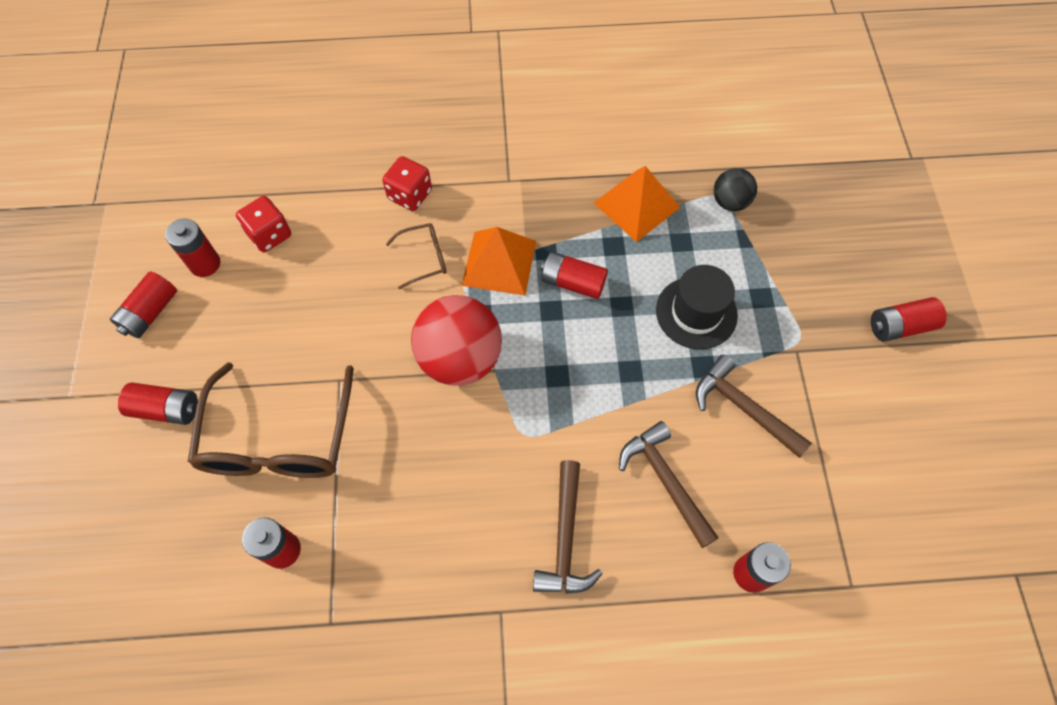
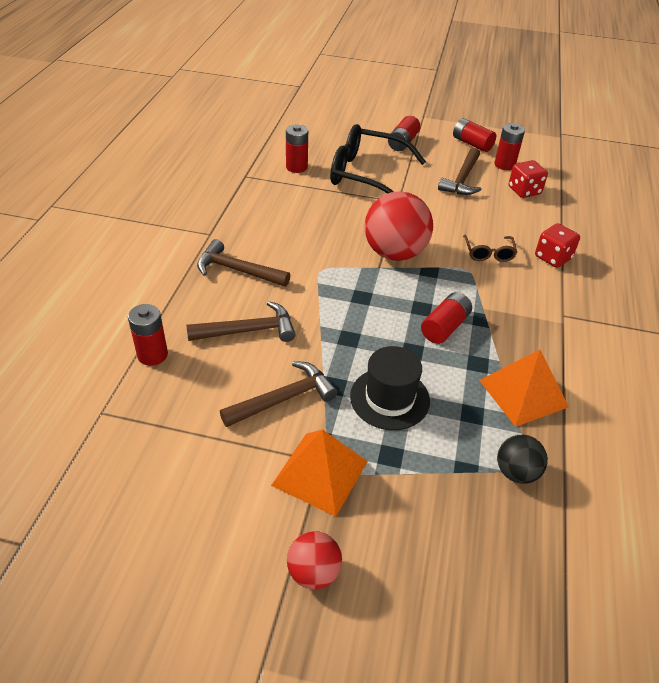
camera: 105 degrees right, 20 degrees down
brown glasses [188,362,354,478] -> black glasses [330,124,426,194]
orange pyramid [462,227,536,296] -> orange pyramid moved to [271,429,368,517]
red battery [871,297,947,342] -> red ball [287,531,342,590]
none -> brown hammer [438,148,482,195]

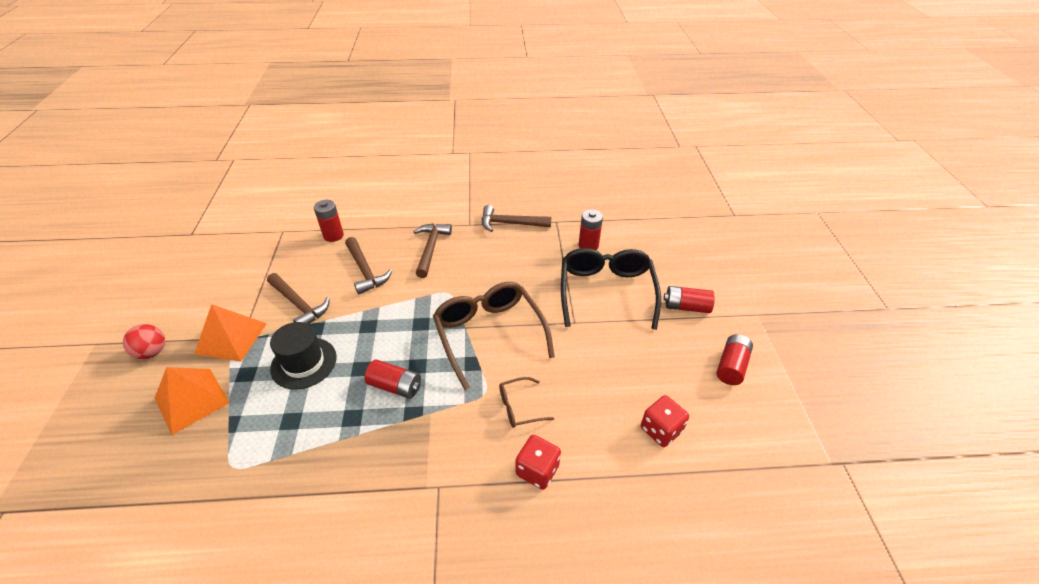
camera: 75 degrees right, 0 degrees up
red ball [365,191,433,261] -> brown glasses [433,282,555,390]
brown hammer [438,148,482,195] -> brown hammer moved to [482,205,551,232]
orange pyramid [479,350,569,427] -> orange pyramid moved to [155,367,229,435]
red battery [494,123,525,170] -> none
black ball [497,435,548,484] -> none

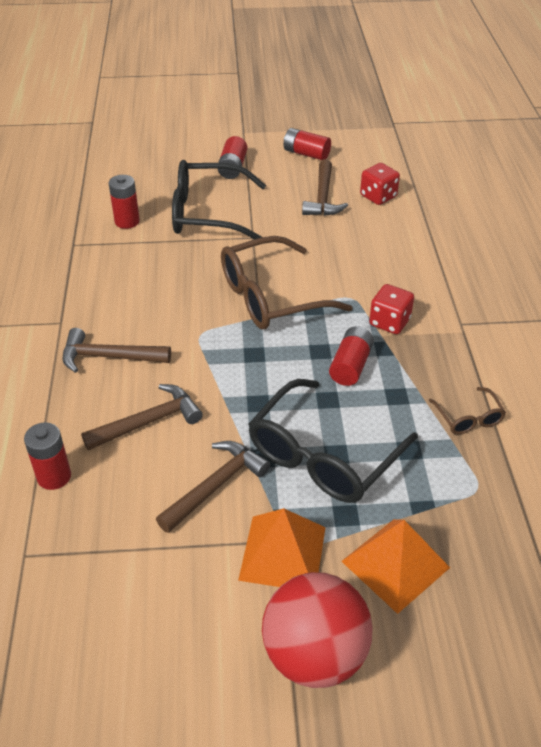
camera: 90 degrees left, 0 degrees up
red ball [123,324,165,359] -> red ball [262,572,373,688], size x1.89
black hat [270,322,337,390] -> black glasses [248,379,418,503]
brown hammer [482,205,551,232] -> brown hammer moved to [302,159,348,216]
brown glasses [499,377,554,428] -> brown glasses moved to [429,387,506,434]
red dice [516,435,561,490] -> red dice moved to [369,284,414,334]

